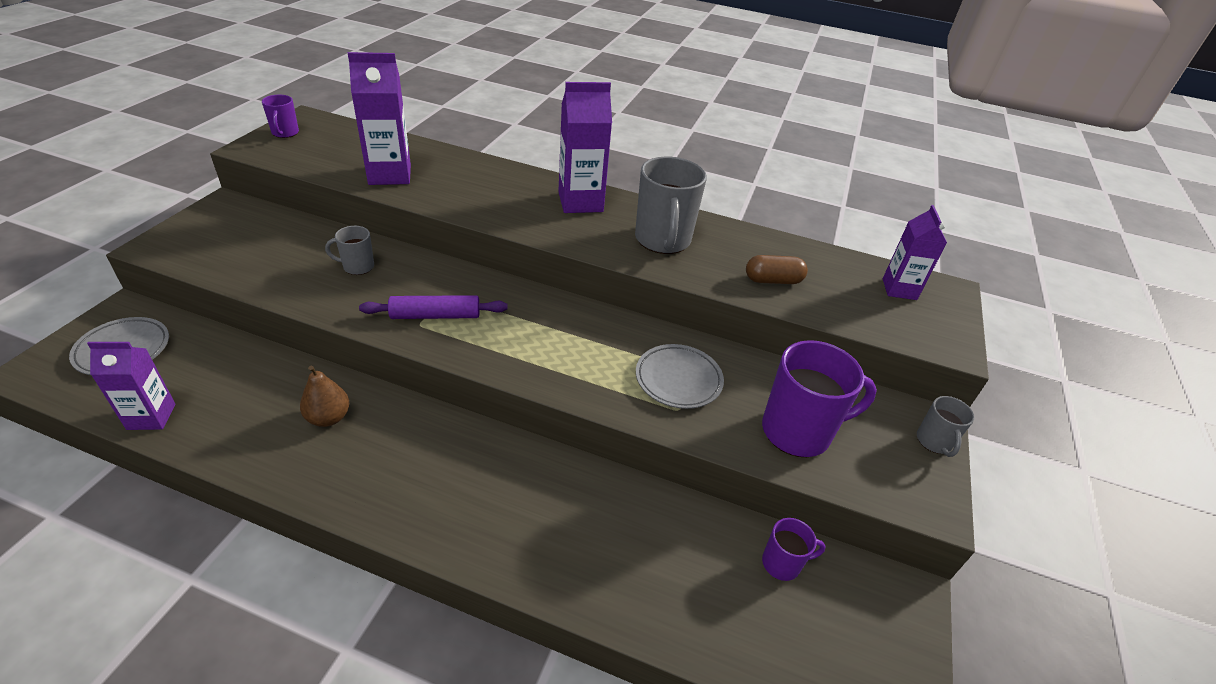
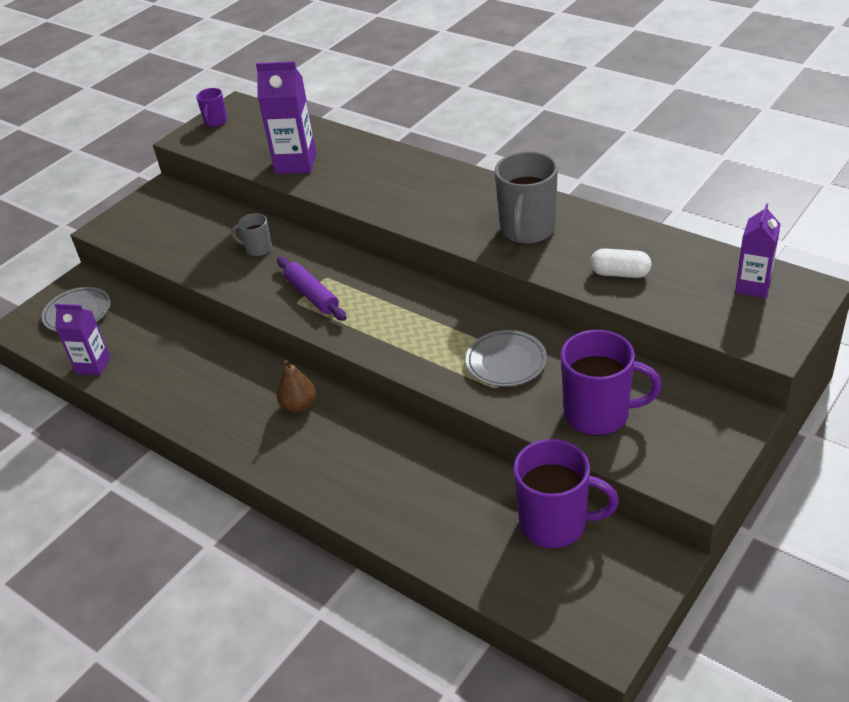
camera: 25 degrees right, 0 degrees up
brown pear [300,366,349,427] -> brown pear moved to [277,360,316,413]
purple rolling pin [359,295,508,319] -> purple rolling pin turned 45 degrees clockwise [277,257,347,321]
purple carton [558,82,612,213] -> none
brown capsule [746,255,808,284] -> white capsule [590,248,651,278]
purple mug [762,518,826,581] -> purple mug [514,439,619,548], size x1.95
grey mug [917,396,975,457] -> none

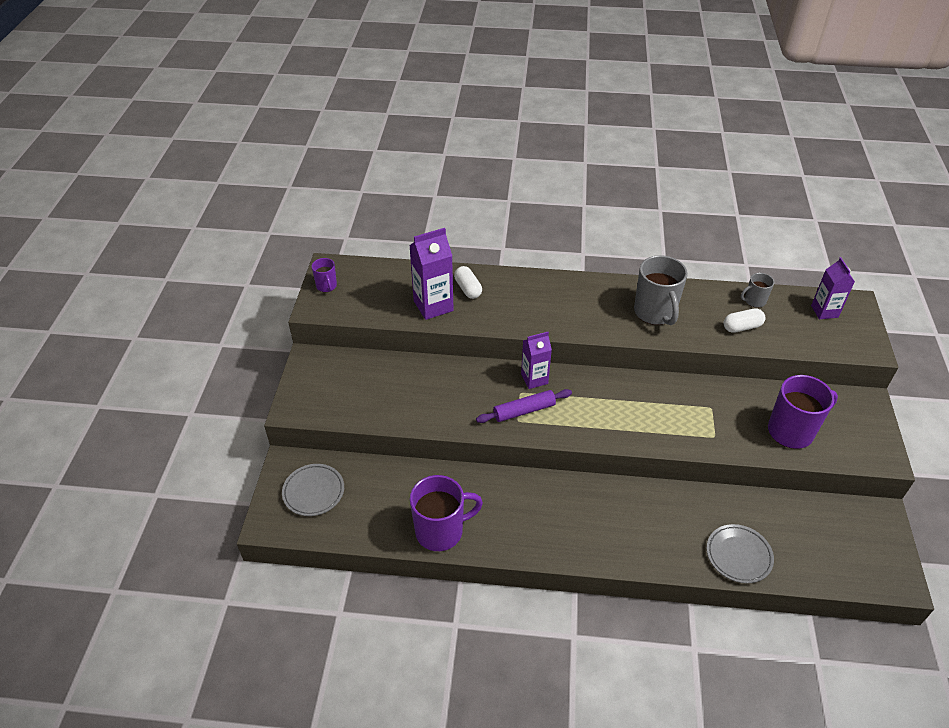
camera: 35 degrees left, 5 degrees up
purple carton [55,304,111,375] -> purple carton moved to [521,332,552,389]
grey mug [231,213,272,257] -> grey mug moved to [741,273,774,308]
purple rolling pin [277,257,347,321] -> purple rolling pin turned 45 degrees counterclockwise [476,389,572,423]
brown pear [277,360,316,413] -> none
grey plate [466,330,547,387] -> grey plate moved to [707,524,774,583]
purple mug [514,439,619,548] -> purple mug moved to [410,475,483,551]
none -> white capsule [454,266,482,299]

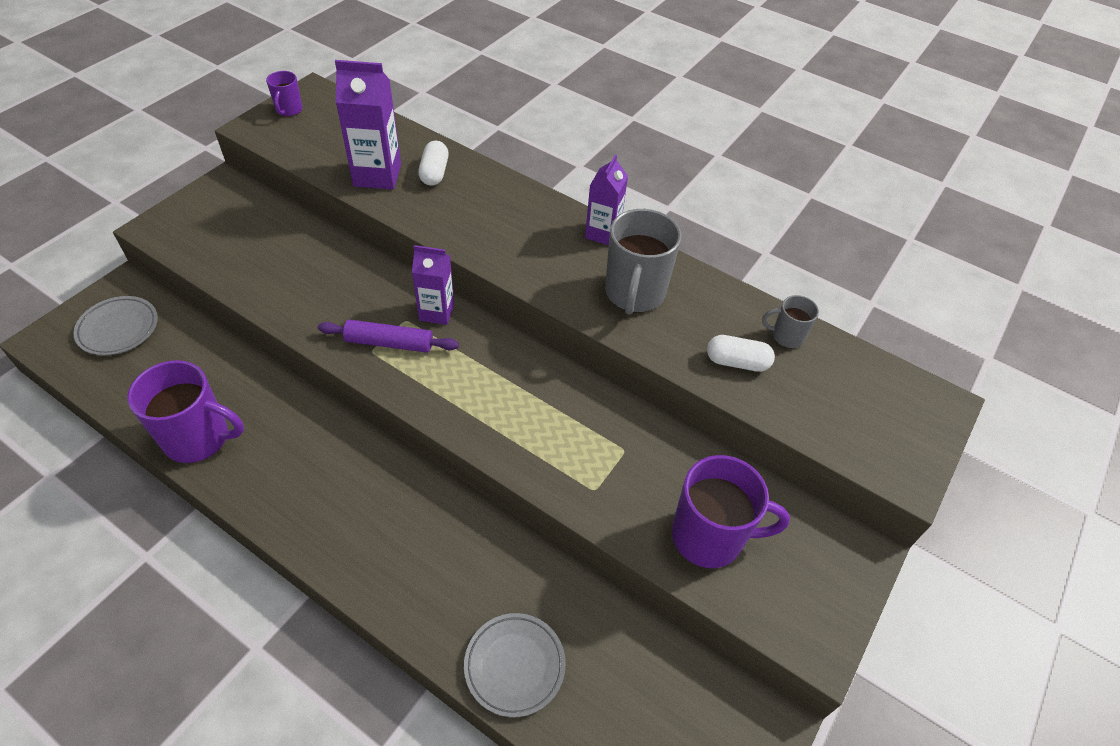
camera: 25 degrees right, 5 degrees up
purple carton [811,257,855,319] -> purple carton moved to [585,155,628,245]

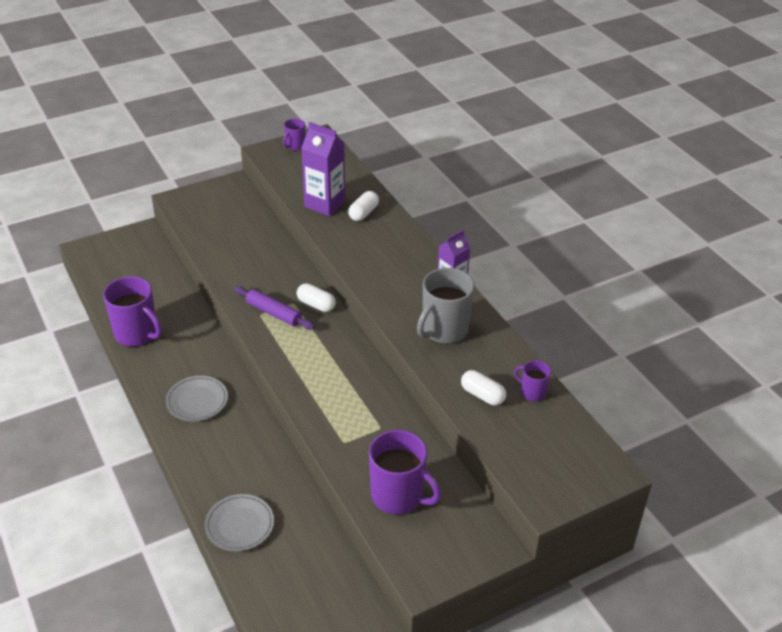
camera: 30 degrees right, 10 degrees down
grey plate [73,296,158,356] -> grey plate moved to [166,376,228,421]
purple carton [412,245,454,325] -> white capsule [297,283,336,312]
grey mug [762,295,819,348] -> purple mug [514,360,551,402]

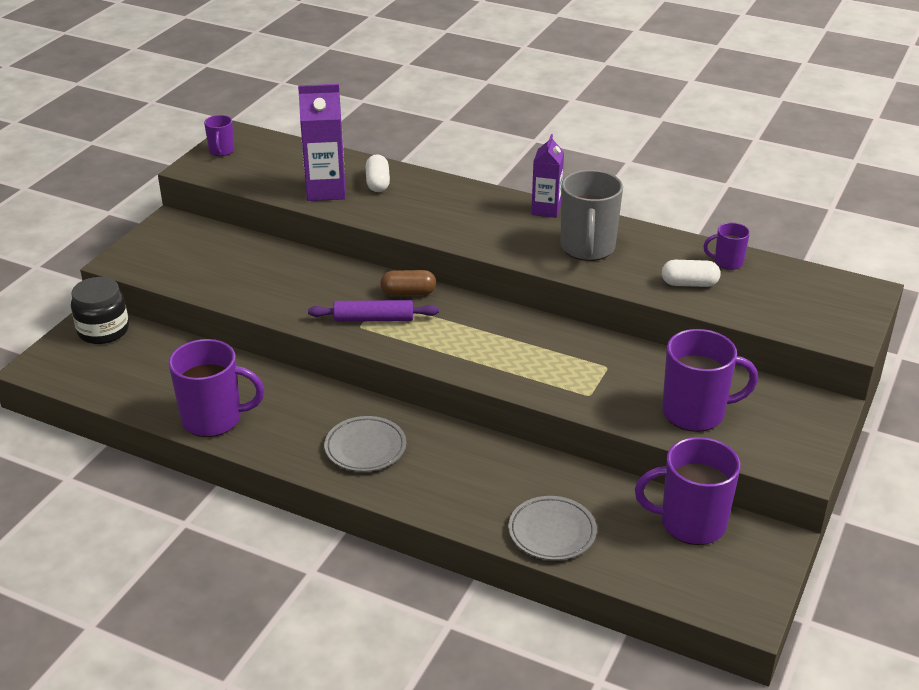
camera: 35 degrees left, 5 degrees down
white capsule [297,283,336,312] -> brown capsule [380,270,436,296]
none -> black jar [71,277,129,344]
none -> purple mug [635,437,740,545]

